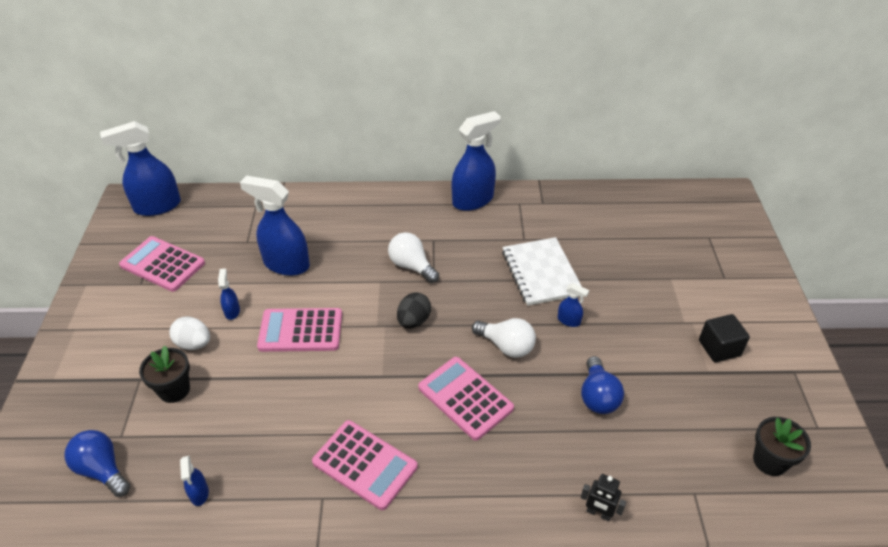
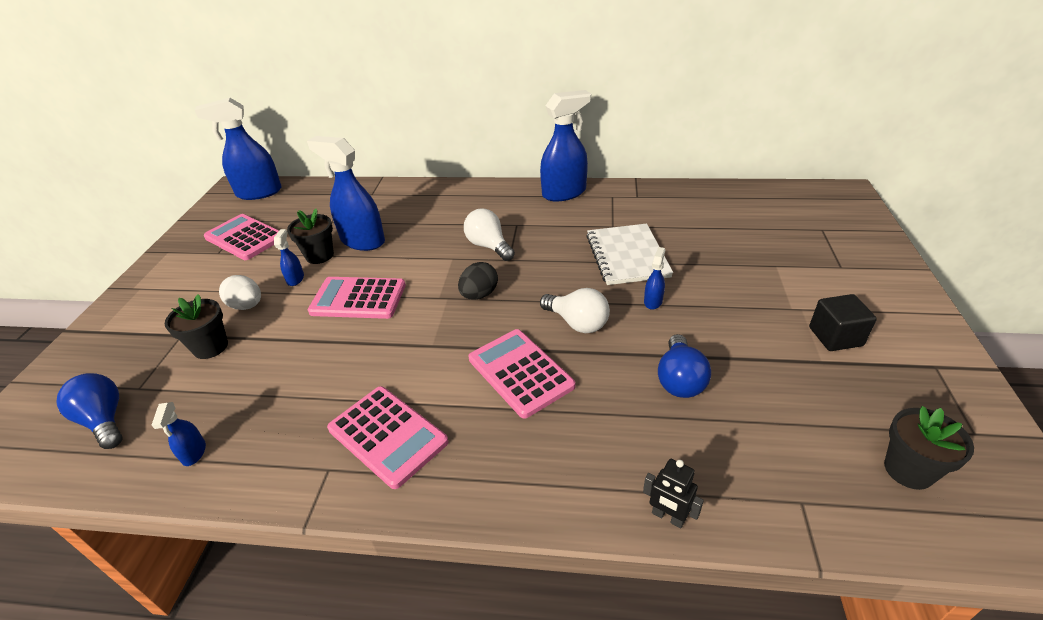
camera: 10 degrees right, 5 degrees down
blue spray bottle [558,283,589,327] -> blue spray bottle turned 105 degrees counterclockwise [644,247,665,310]
none -> black flower pot [287,209,334,264]

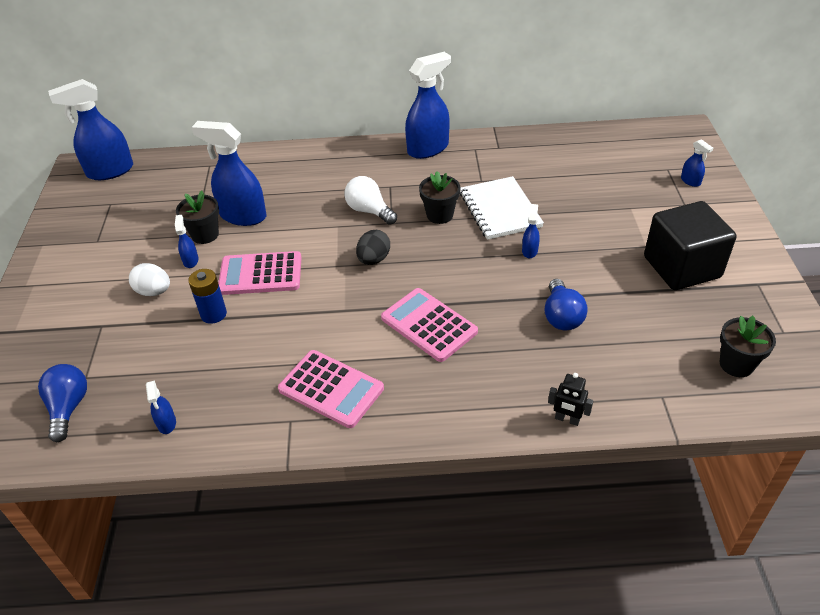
camera: 10 degrees left, 5 degrees up
blue light bulb [57,373,122,449] -> blue light bulb turned 45 degrees clockwise [38,364,87,442]
black flower pot [165,295,228,359] -> black flower pot moved to [419,171,460,224]
pink calculator [204,214,279,260] -> none
white light bulb [540,288,610,333] -> none
black cube [809,294,877,351] -> black cube [644,201,737,290], size x1.81
none -> blue battery [188,269,227,324]
none -> blue spray bottle [681,139,713,187]

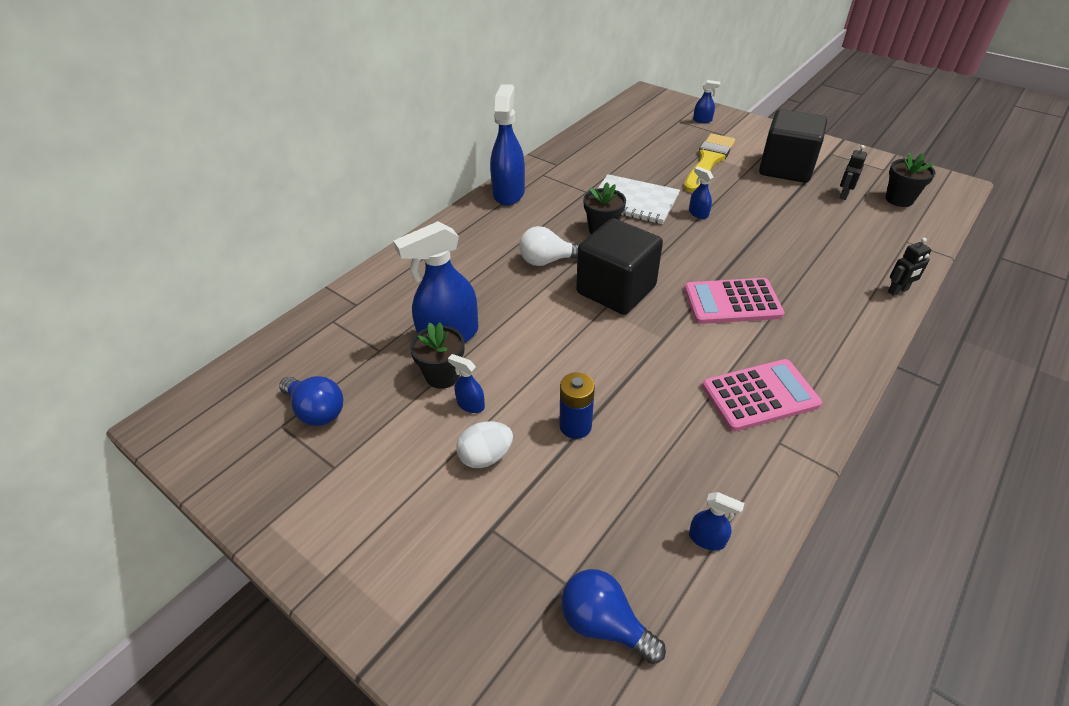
camera: 50 degrees left, 0 degrees up
blue spray bottle [48,79,133,180] -> none
pink calculator [218,251,302,295] -> none
black egg [356,230,390,265] -> black cube [576,218,663,315]
blue light bulb [545,279,588,330] -> blue light bulb moved to [279,376,343,426]
none -> yellow brush [684,134,735,193]
none -> black robot [839,145,867,200]

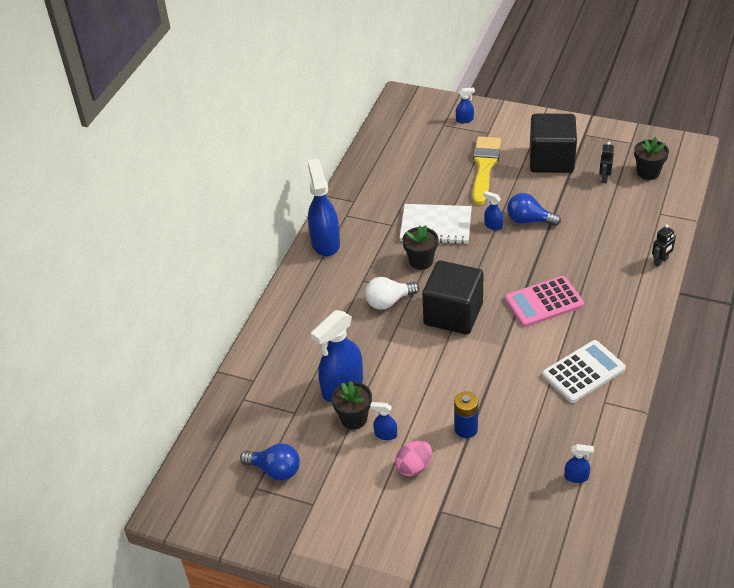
camera: 15 degrees left, 0 degrees up
white egg [456,421,513,468] -> pink egg [395,441,432,476]
blue light bulb [561,569,666,664] -> blue light bulb moved to [507,193,561,226]
pink calculator [702,359,822,432] -> white calculator [542,340,626,403]

